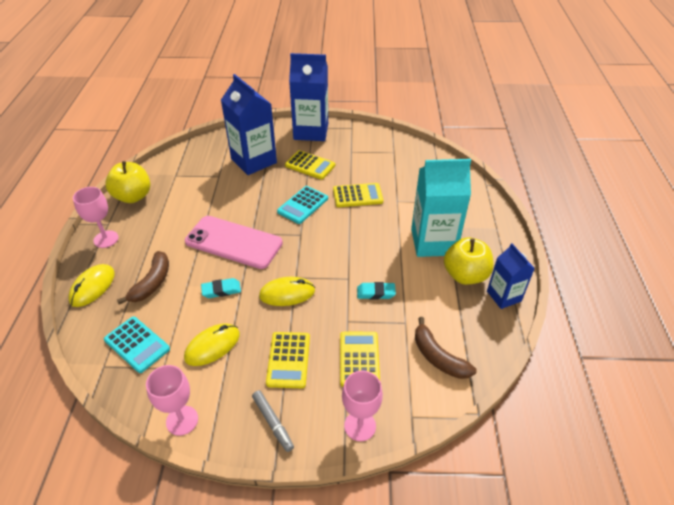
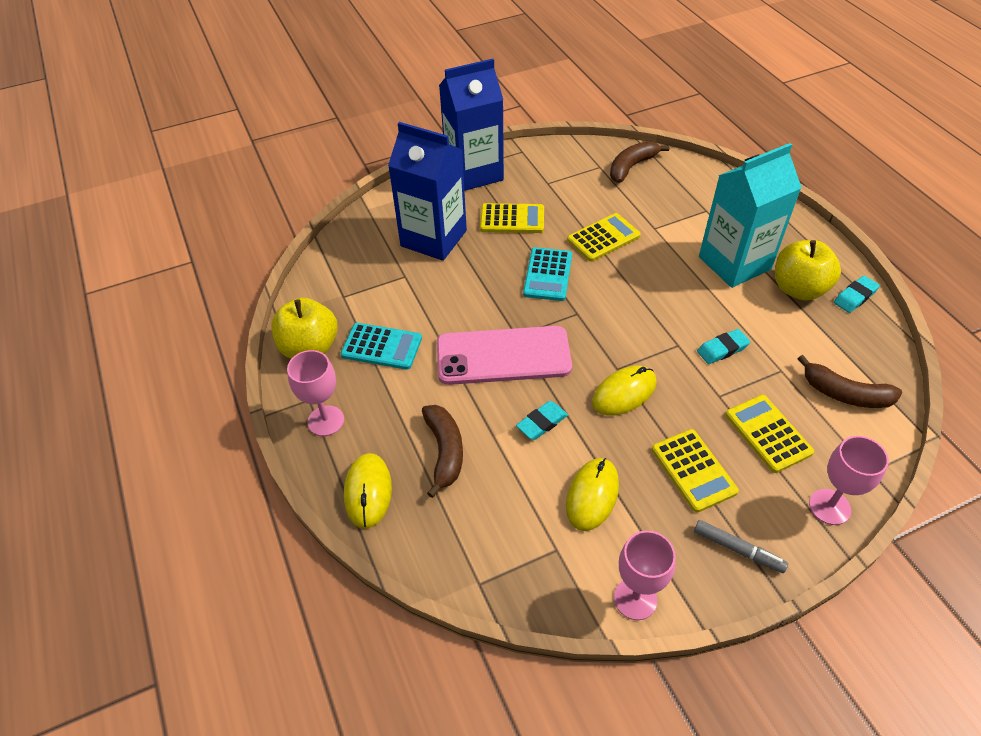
camera: 25 degrees left, 5 degrees up
turquoise calculator [104,316,170,373] -> turquoise calculator moved to [341,323,422,370]
blue carton [487,243,535,309] -> turquoise eraser [834,276,880,313]
none -> brown banana [610,141,670,183]

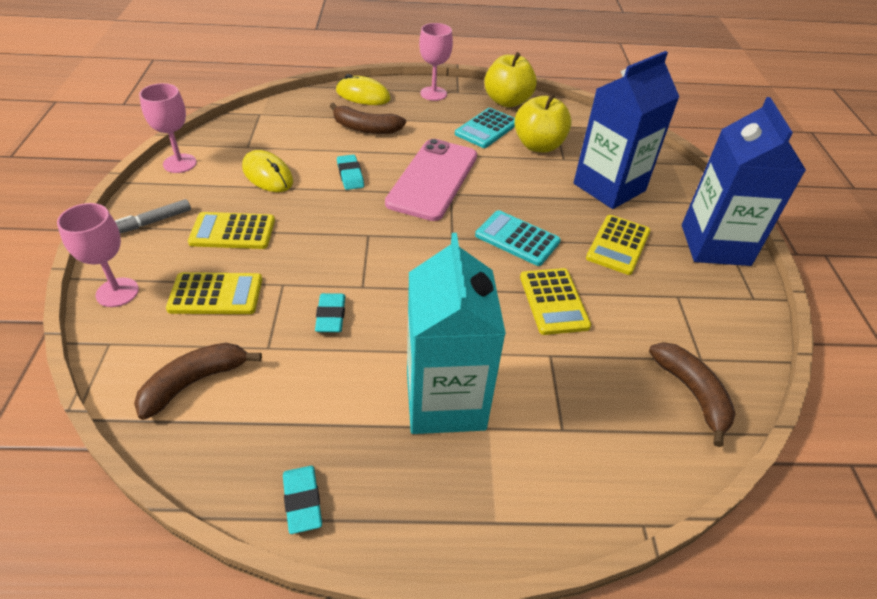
camera: 110 degrees right, 5 degrees down
yellow mouse [592,366,657,415] -> none
yellow apple [775,240,841,301] -> yellow apple moved to [514,93,572,153]

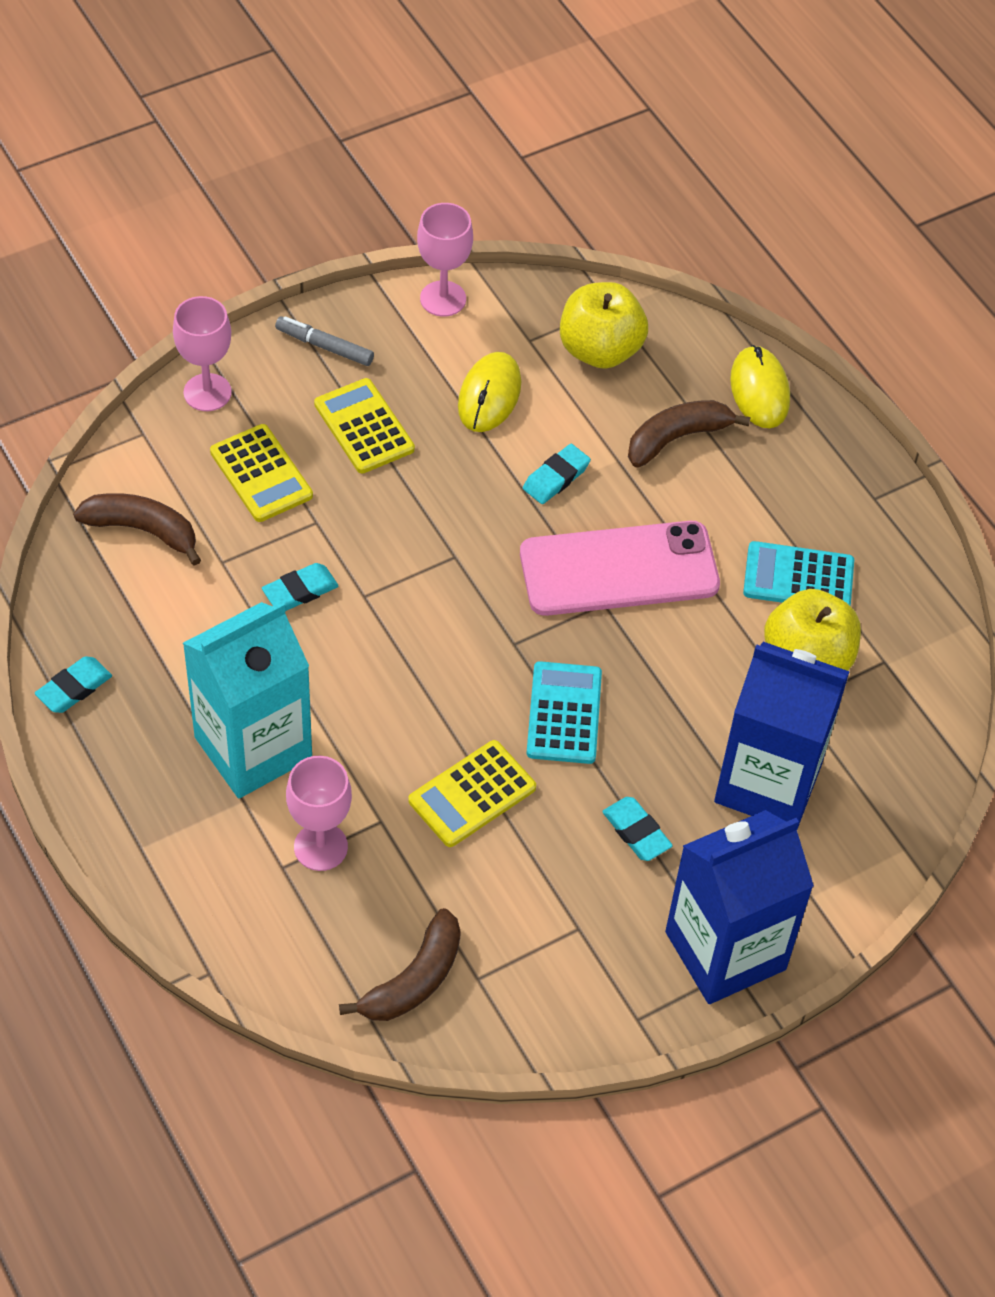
camera: 60 degrees right, 10 degrees up
brown banana [330,103,406,134] -> brown banana turned 75 degrees clockwise [628,400,751,468]
pink goblet [419,23,453,101] -> pink goblet moved to [286,756,352,871]
yellow apple [484,52,537,107] -> yellow apple moved to [560,282,648,369]
yellow calculator [586,215,650,275] -> turquoise eraser [602,797,673,861]

